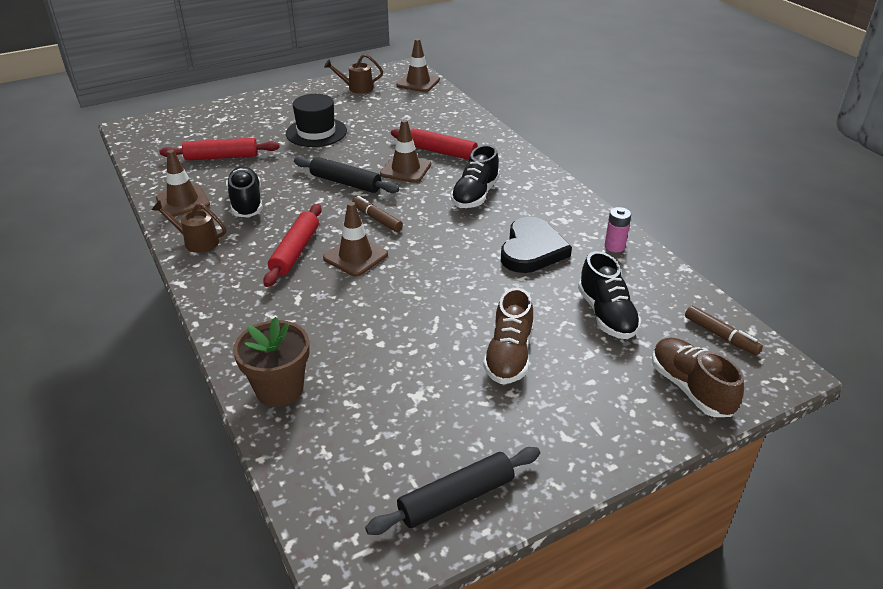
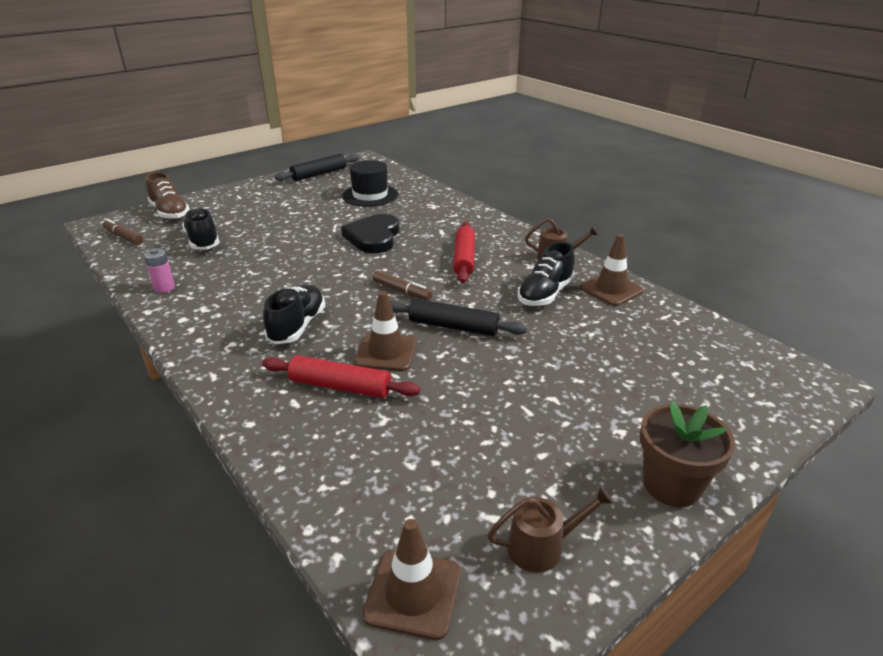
camera: 170 degrees right, 5 degrees down
red rolling pin [160,138,280,161] -> none
black shoe [226,166,263,218] -> black shoe turned 60 degrees clockwise [518,242,575,306]
brown flower pot [233,317,310,407] -> brown flower pot moved to [640,401,735,507]
black hat [286,94,347,147] -> black hat moved to [342,160,398,207]
brown traffic cone [323,202,388,276] -> none
brown shoe [483,288,533,384] -> none
black heart [501,217,572,273] -> black heart moved to [341,214,399,253]

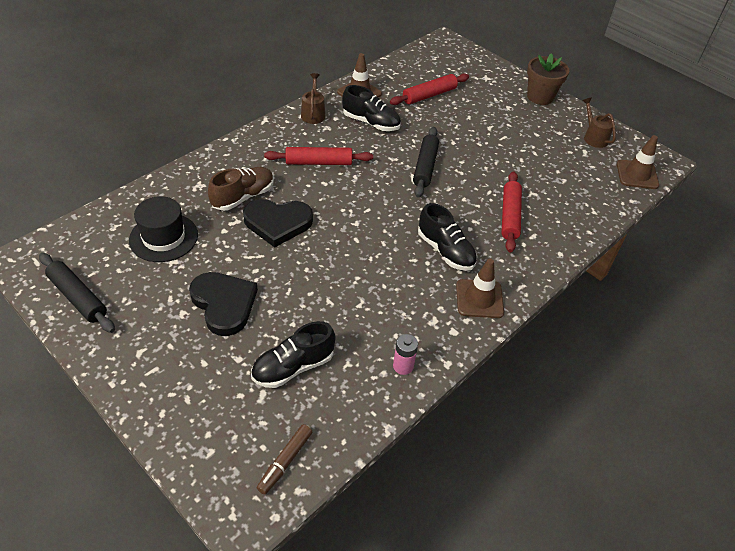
camera: 100 degrees left, 15 degrees up
brown shoe [145,172,190,220] -> brown shoe moved to [208,167,274,211]
black shoe [263,284,325,344] -> black shoe turned 135 degrees counterclockwise [418,203,477,271]
brown traffic cone [354,291,417,371] -> brown traffic cone moved to [456,259,504,318]
brown marker [373,271,432,301] -> none
none -> black heart [189,272,258,336]
none -> red rolling pin [390,73,469,105]

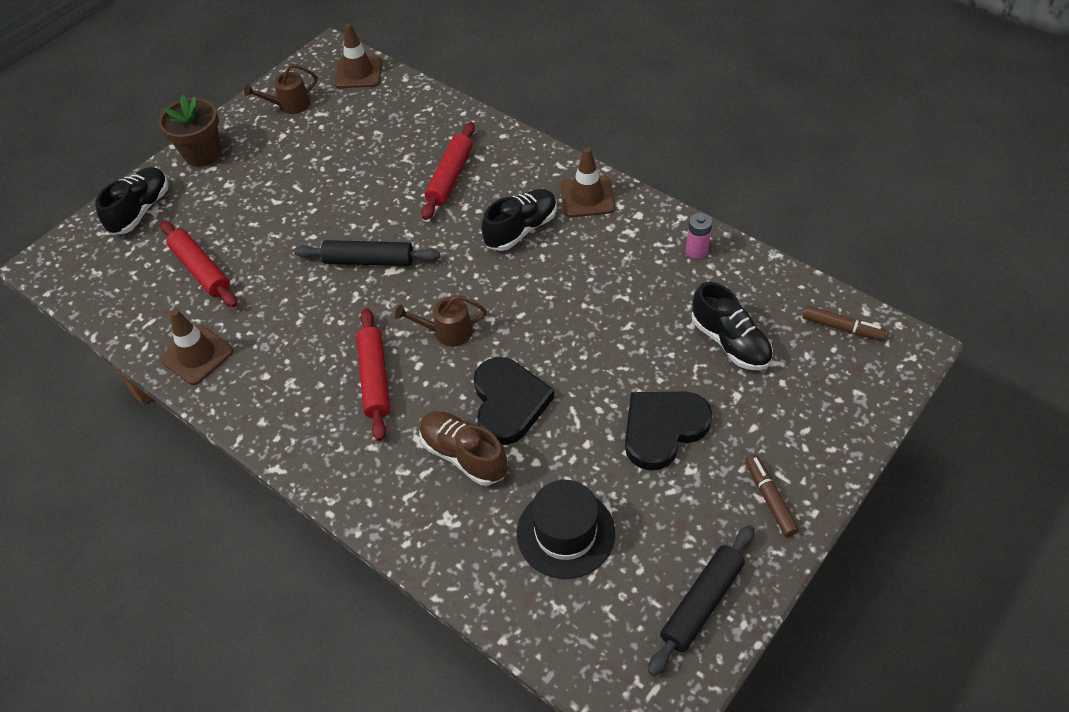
camera: 90 degrees left, 5 degrees up
brown watering can [301,73,325,124] -> brown watering can moved to [395,295,487,347]
black shoe [342,85,401,131] -> black shoe moved to [96,167,169,235]
red rolling pin [501,171,522,253] -> red rolling pin turned 75 degrees counterclockwise [422,122,475,220]
none -> brown marker [746,455,799,537]

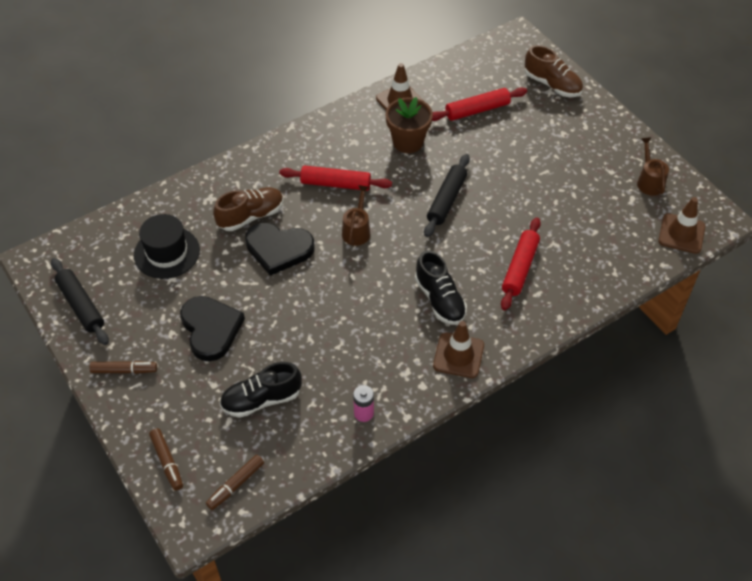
camera: 105 degrees right, 0 degrees up
black shoe [96,167,169,235] -> brown shoe [525,45,583,97]
brown flower pot [159,95,221,167] -> brown flower pot moved to [385,97,433,153]
red rolling pin [422,122,475,220] -> red rolling pin turned 75 degrees clockwise [501,217,541,310]
none -> brown marker [149,428,183,491]

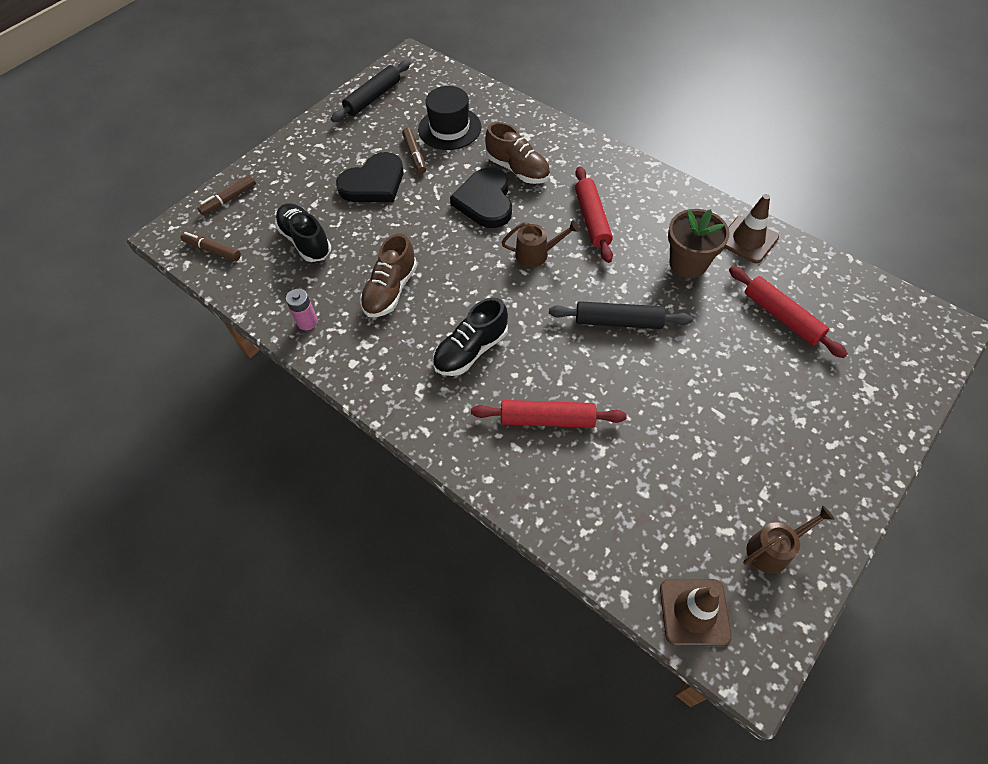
camera: 75 degrees right, 5 degrees up
brown marker [90,361,157,374] -> brown marker moved to [402,128,426,174]
brown traffic cone [433,321,484,378] -> none
brown shoe [525,45,583,97] -> brown shoe moved to [360,233,417,317]

